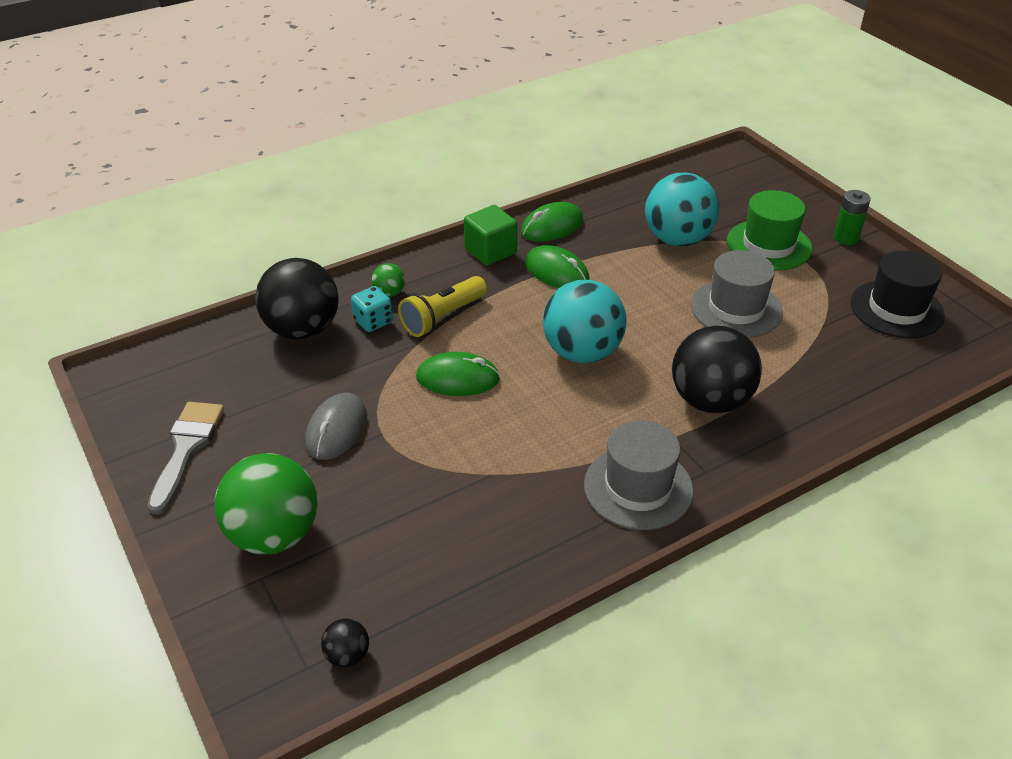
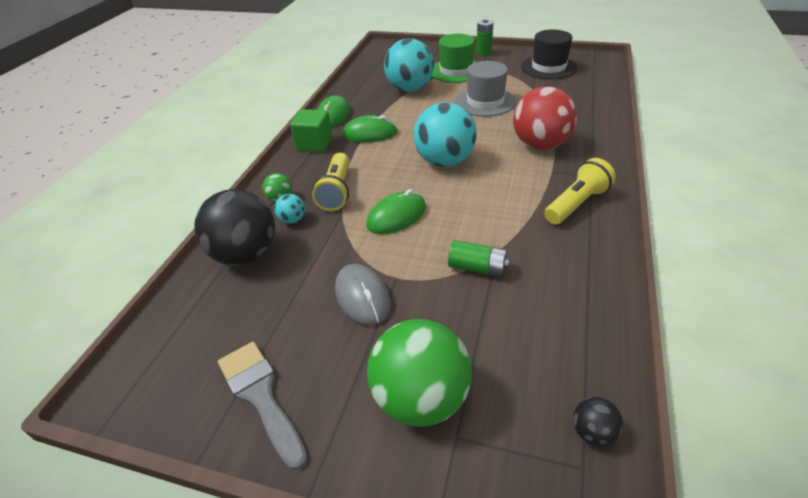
camera: 40 degrees left, 0 degrees up
turquoise dice [351,286,393,332] -> turquoise ball [274,194,305,224]
grey hat [584,420,693,530] -> yellow flashlight [544,158,616,224]
black ball [672,326,762,414] -> red ball [513,86,577,150]
none -> green battery [448,240,510,277]

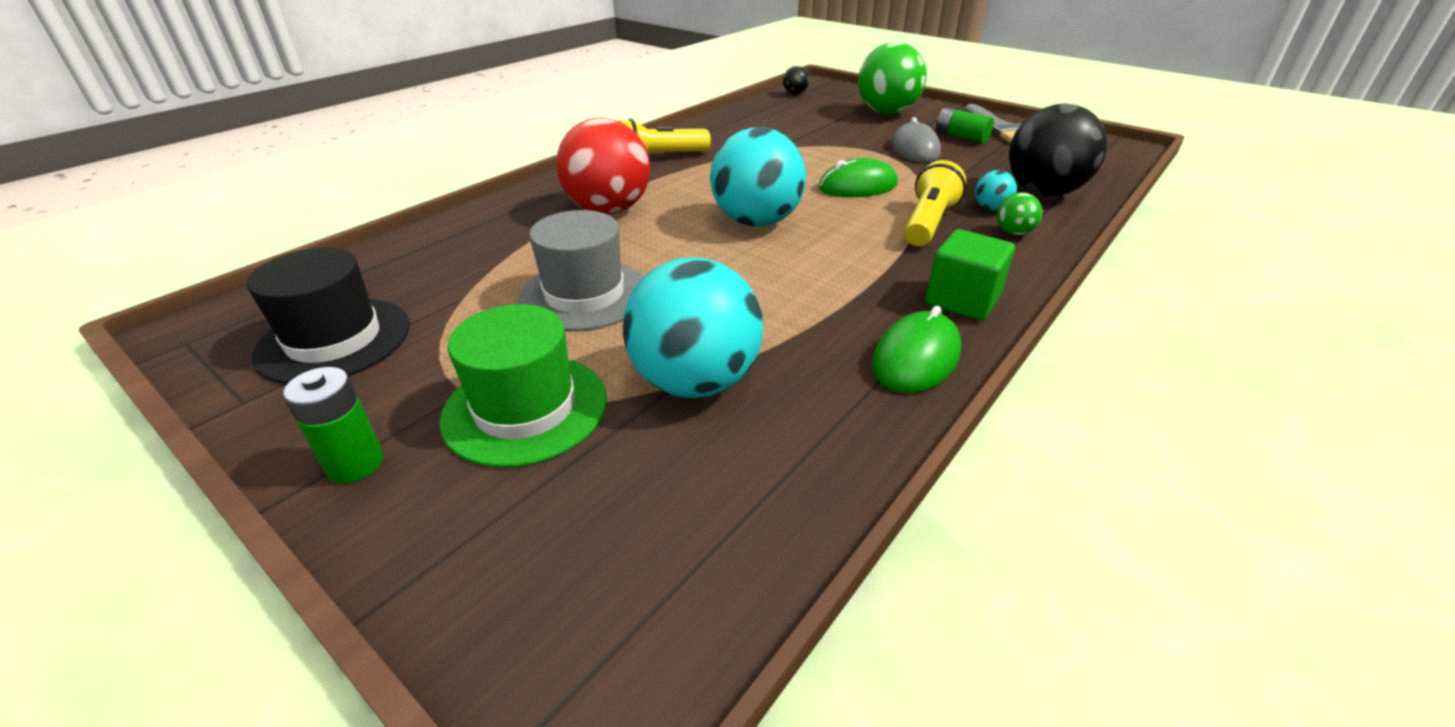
camera: 160 degrees left, 5 degrees down
green mouse [342,115,398,143] -> none
green battery [448,240,510,277] -> green battery moved to [936,108,994,144]

